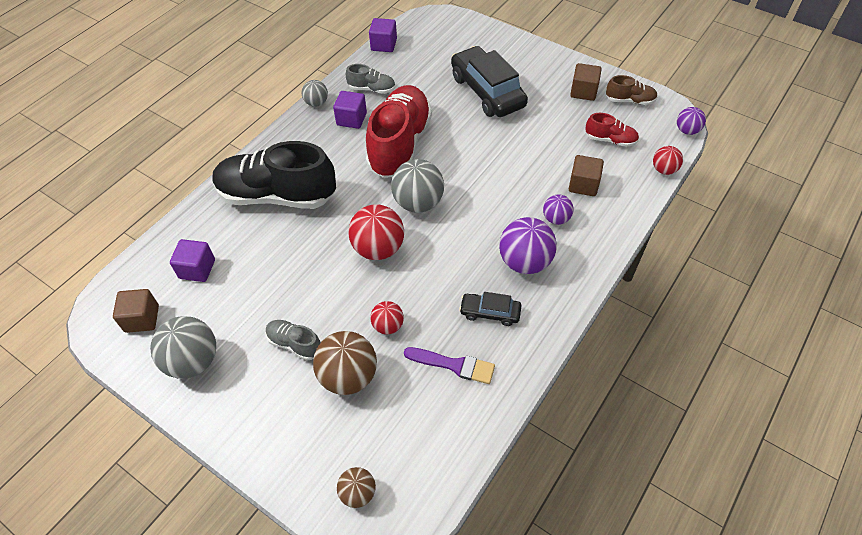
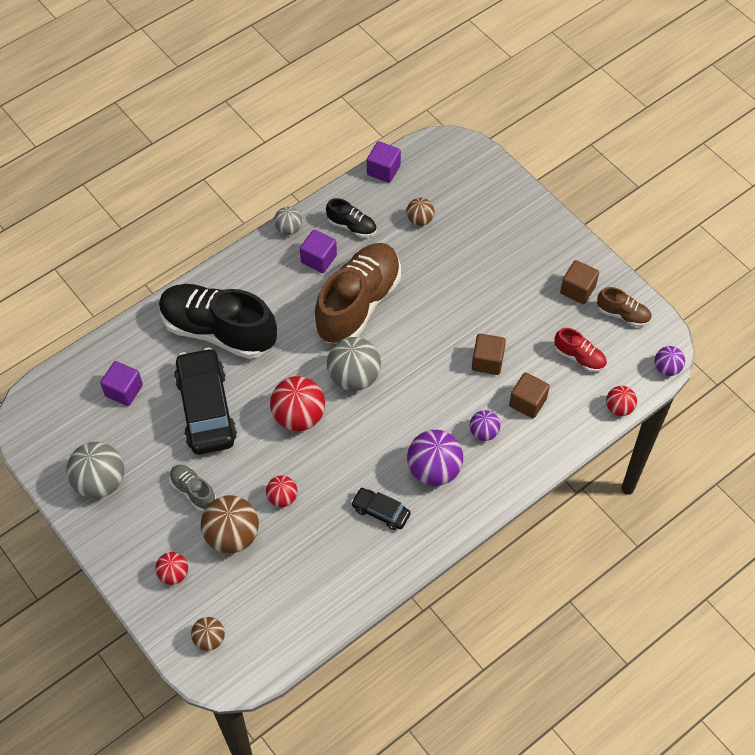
camera: 15 degrees right, 5 degrees up
brown cube [113,289,159,333] -> brown cube moved to [472,334,506,375]
grey shoe [346,64,395,94] -> black shoe [326,198,377,238]
red shoe [366,85,432,178] -> brown shoe [314,243,401,343]
purple brush [404,347,495,384] -> none
black car [451,46,528,117] -> black car moved to [174,348,237,454]
none -> red ball [155,552,188,585]
none -> brown ball [406,198,435,226]

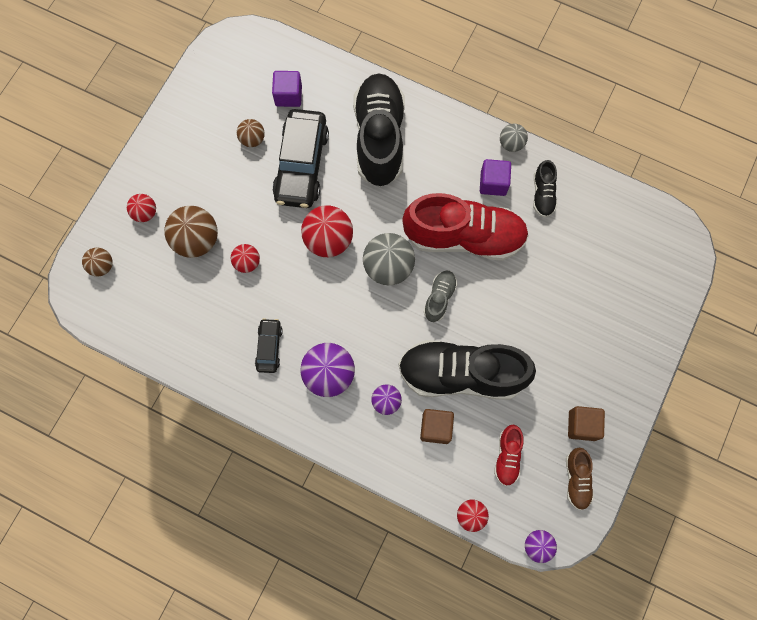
camera: 65 degrees right, 15 degrees up
grey ball [66,442,124,498] -> none
grey shoe [169,465,216,511] -> grey shoe moved to [424,270,457,322]
black car [174,348,237,454] -> black car turned 135 degrees clockwise [272,109,329,208]
brown shoe [314,243,401,343] -> red shoe [402,193,529,261]
purple cube [367,141,401,183] -> none
brown ball [406,198,435,226] -> brown ball moved to [237,119,265,147]
brown cube [472,334,506,375] -> black shoe [398,340,536,400]

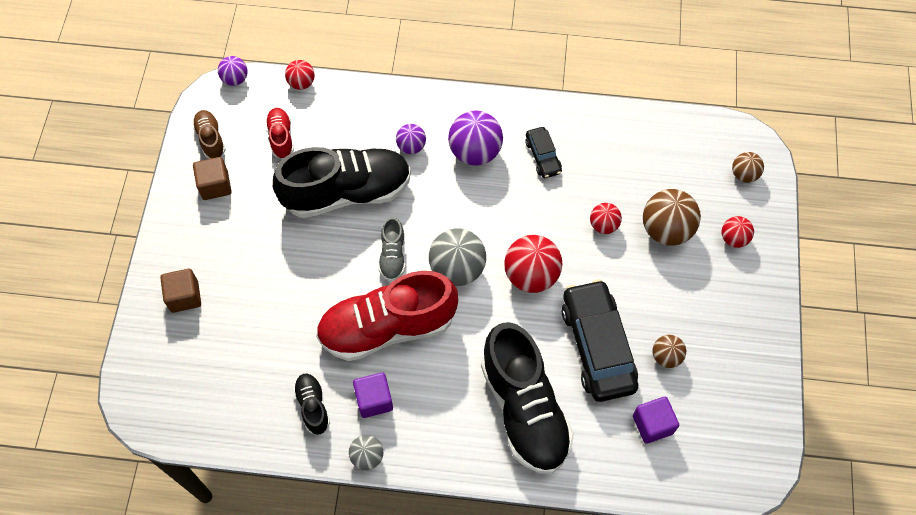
camera: 160 degrees right, 10 degrees down
brown cube [420,409,454,444] -> brown cube moved to [160,269,201,313]

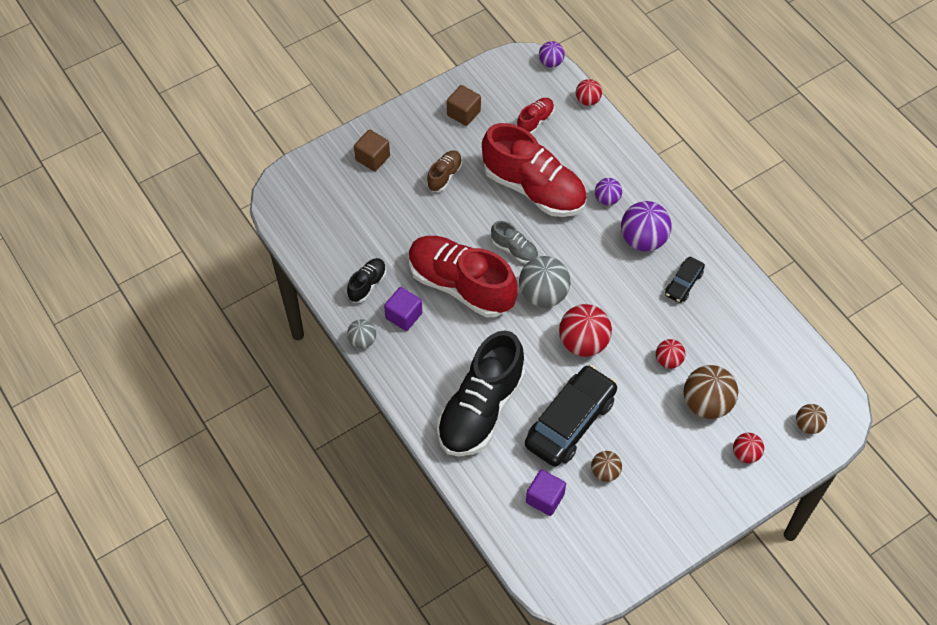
camera: 50 degrees right, 5 degrees down
brown shoe [192,110,226,159] -> brown shoe moved to [427,150,462,192]
black shoe [273,147,411,218] -> red shoe [482,123,587,217]
grey shoe [378,217,405,281] -> grey shoe turned 105 degrees counterclockwise [491,221,538,264]

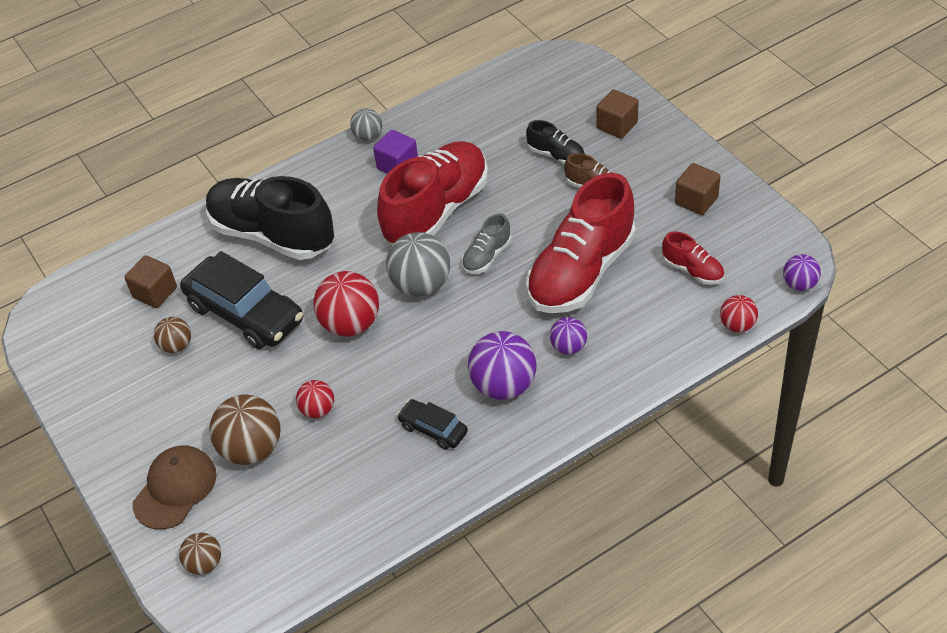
camera: 95 degrees right, 10 degrees down
black shoe [347,258,387,302] -> black shoe moved to [526,120,585,164]
purple cube [526,470,566,516] -> brown cube [124,255,177,308]
red ball [733,433,764,463] -> brown cap [133,446,216,530]

